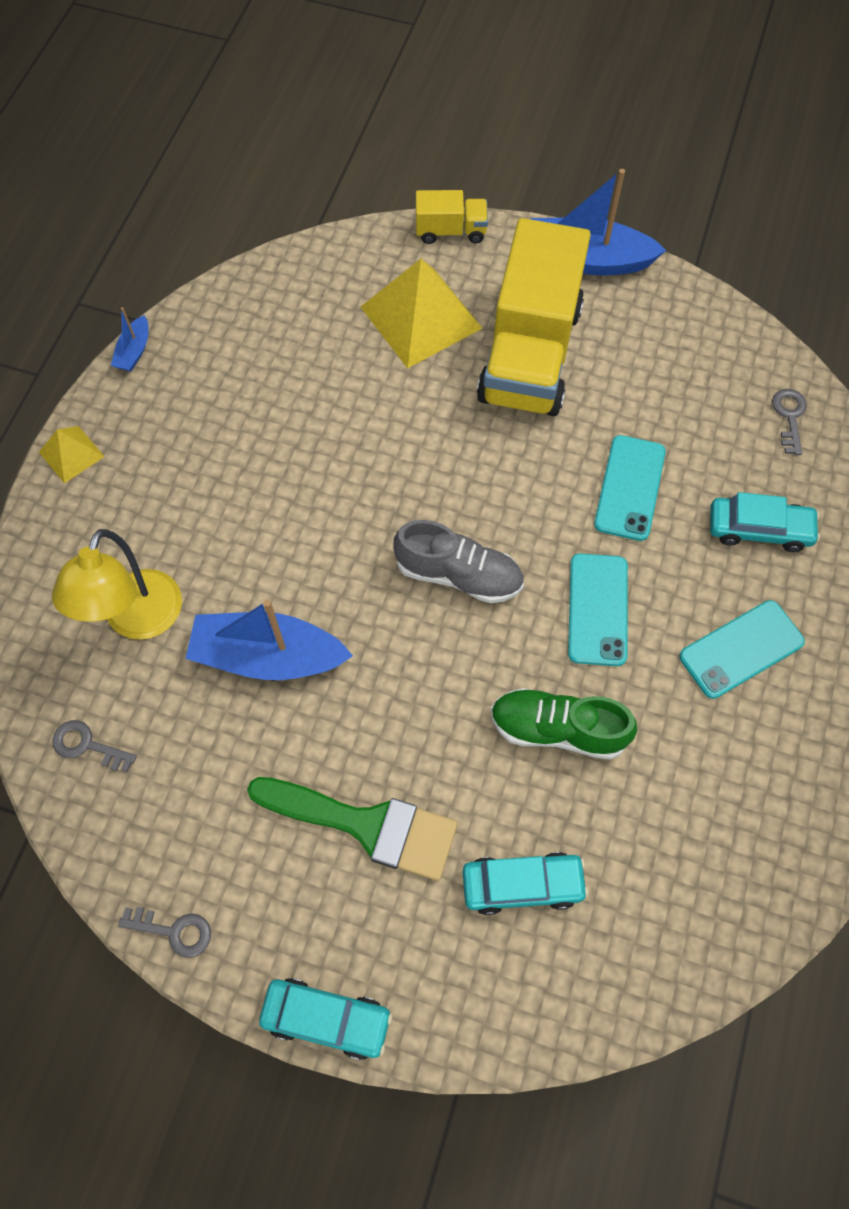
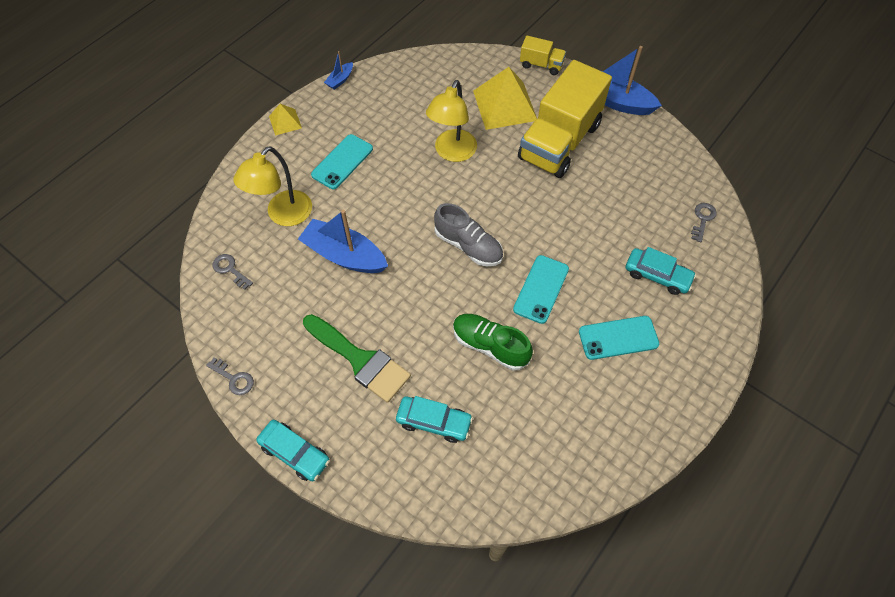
camera: 20 degrees right, 5 degrees down
turquoise phone [594,435,666,541] -> turquoise phone moved to [311,134,373,189]
none -> yellow lamp [426,80,477,162]

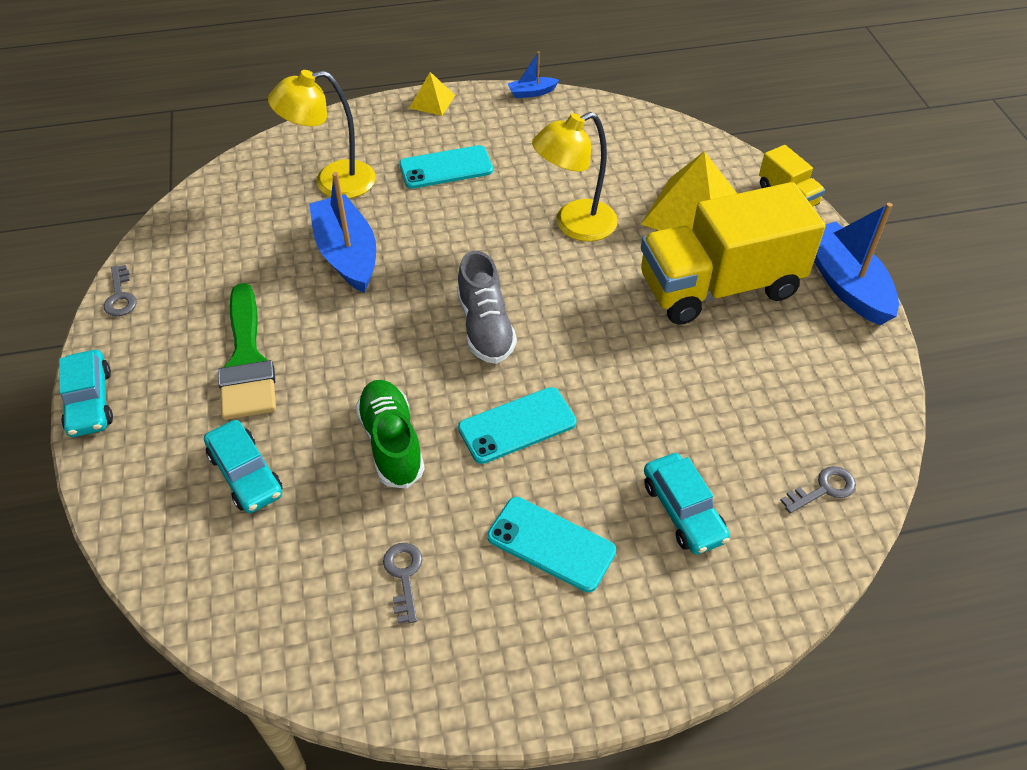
camera: 40 degrees right, 10 degrees down
grey key [212,254,253,290] -> grey key moved to [383,543,423,624]

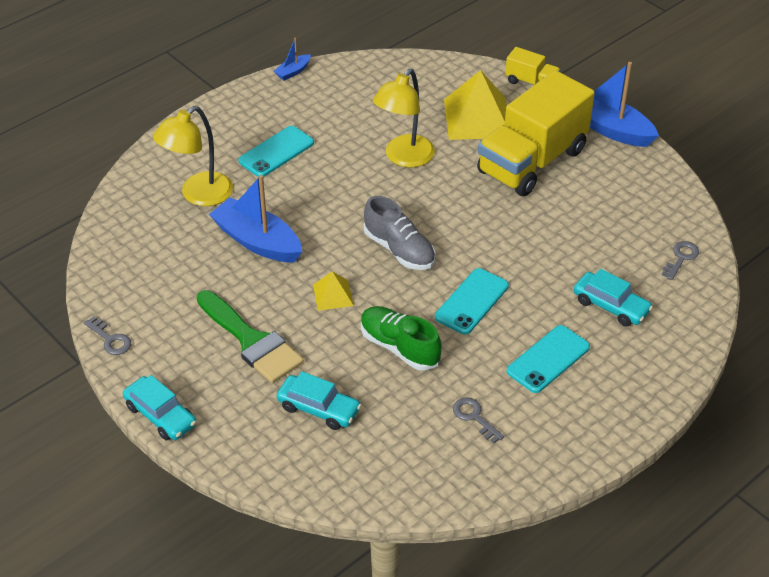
camera: 30 degrees left, 5 degrees down
yellow pyramid [409,72,455,116] -> yellow pyramid moved to [313,271,354,311]
turquoise phone [487,497,616,592] -> turquoise phone turned 45 degrees counterclockwise [506,325,590,393]

